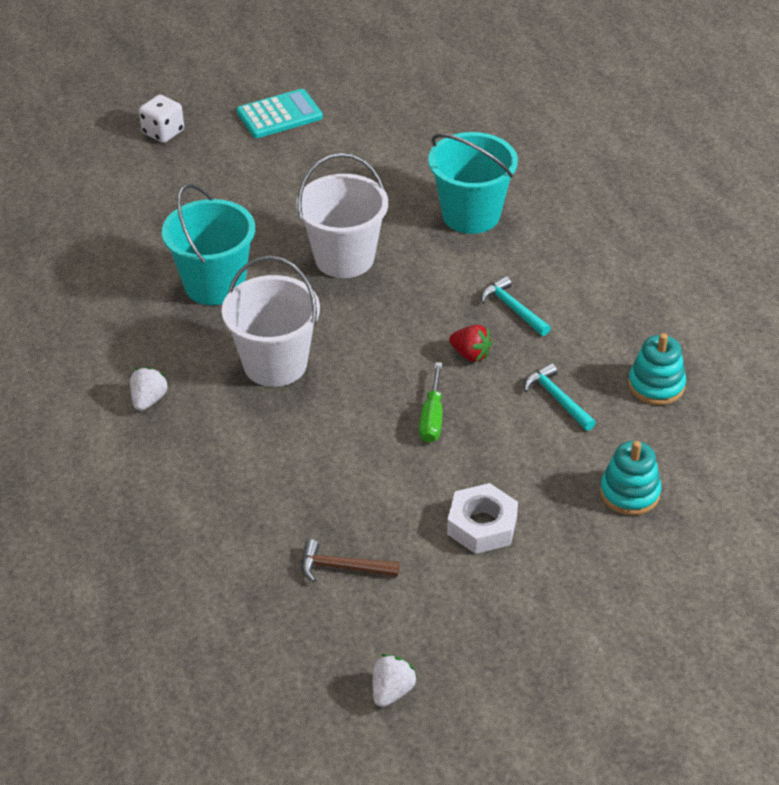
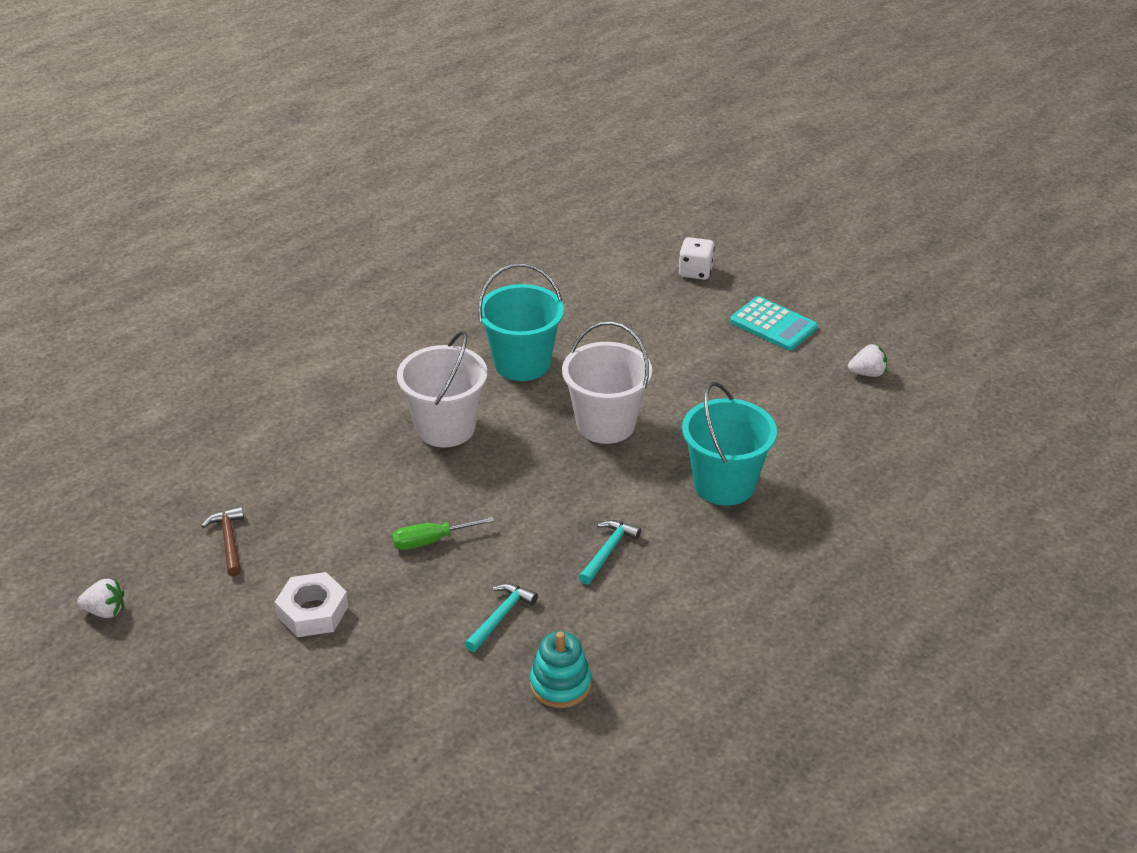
camera: 65 degrees right, 5 degrees down
white strawberry [130,367,169,411] -> white strawberry moved to [848,344,887,377]
red strawberry [449,325,492,362] -> none
turquoise stacking toy [600,441,661,515] -> none

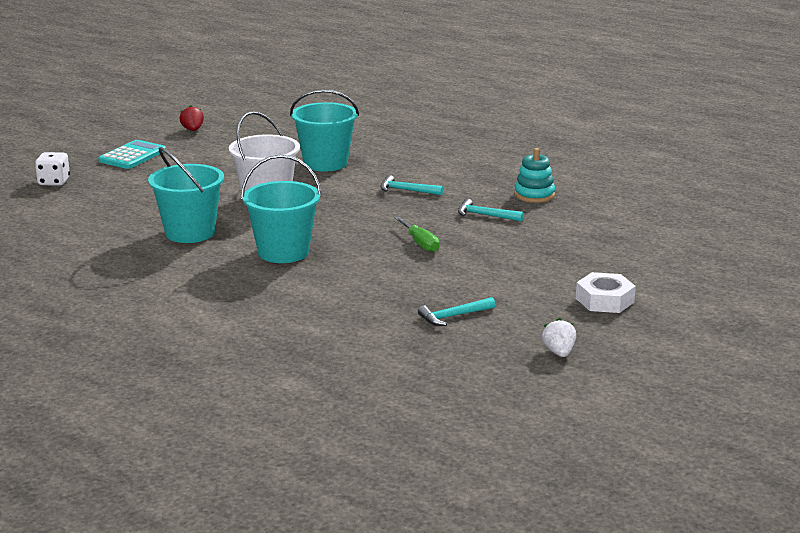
camera: 100 degrees left, 15 degrees down
brown hammer [202,506,244,576] -> turquoise hammer [418,297,495,326]
white nut [275,572,349,637] -> white nut moved to [576,272,636,313]
white bucket [397,331,487,447] -> turquoise bucket [241,155,322,263]
white strawberry [848,344,887,377] -> red strawberry [179,105,204,131]

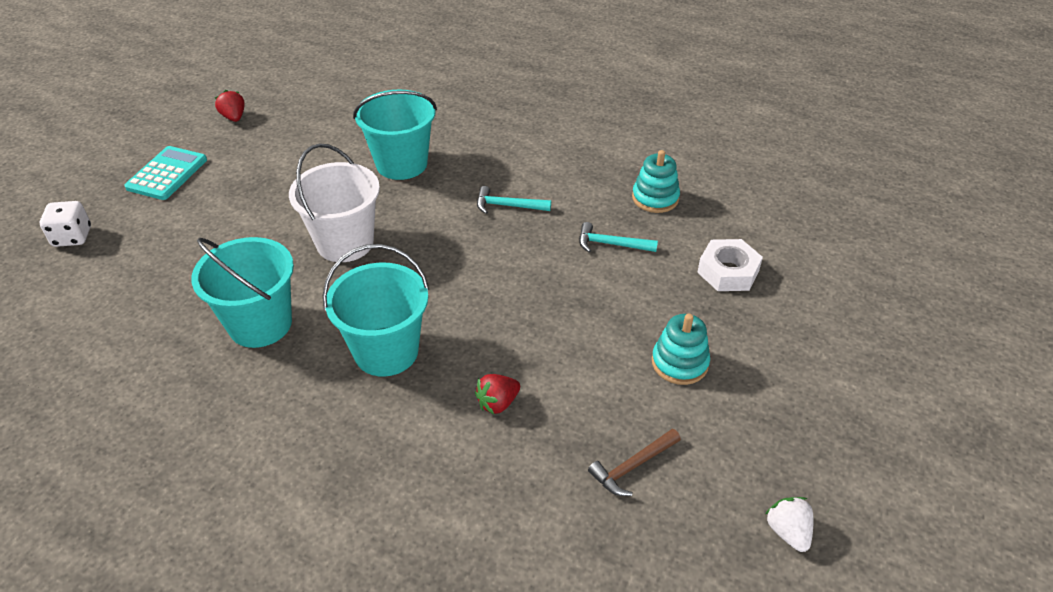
camera: 10 degrees left, 20 degrees up
green screwdriver [394,217,440,252] -> none
turquoise hammer [418,297,495,326] -> brown hammer [588,429,681,496]
white nut [576,272,636,313] -> white nut moved to [697,239,763,291]
none -> red strawberry [475,374,520,415]
none -> turquoise stacking toy [652,313,710,385]

